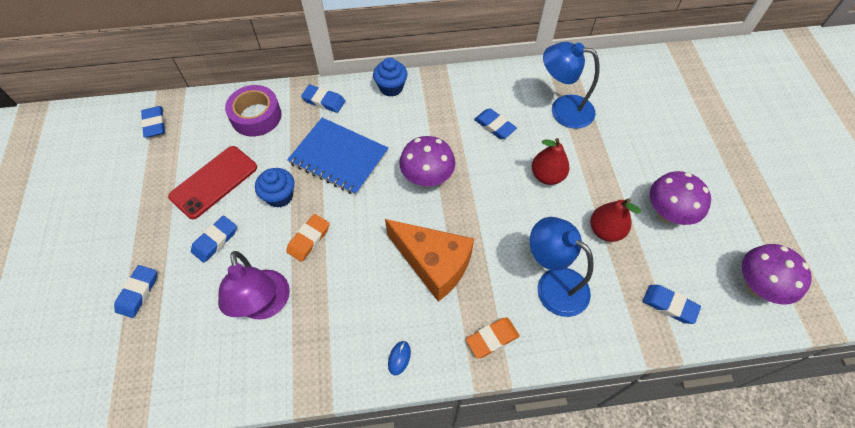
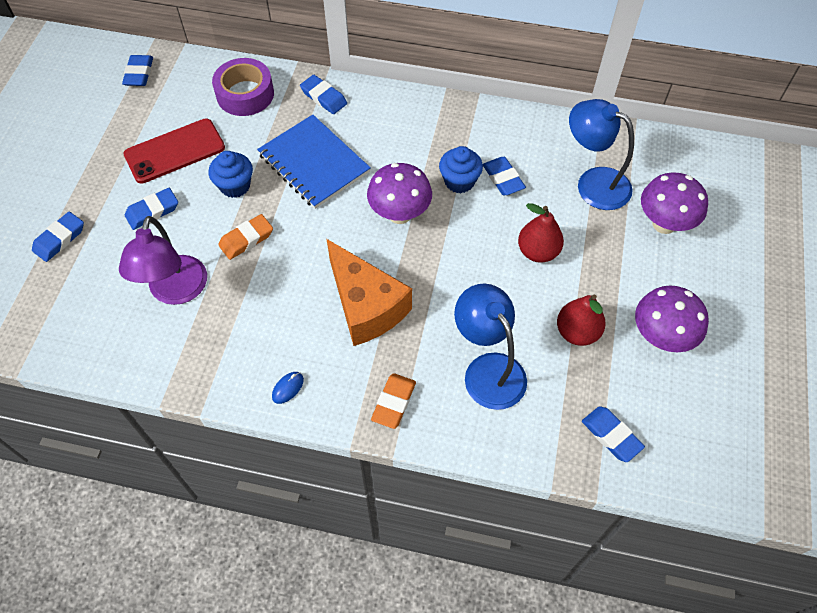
camera: 20 degrees right, 0 degrees up
blue cupcake [373,58,408,97] -> blue cupcake moved to [439,146,483,193]
orange eraser [466,318,520,359] -> orange eraser turned 60 degrees counterclockwise [371,373,416,429]
purple mushroom [742,244,812,305] -> purple mushroom moved to [641,172,708,234]

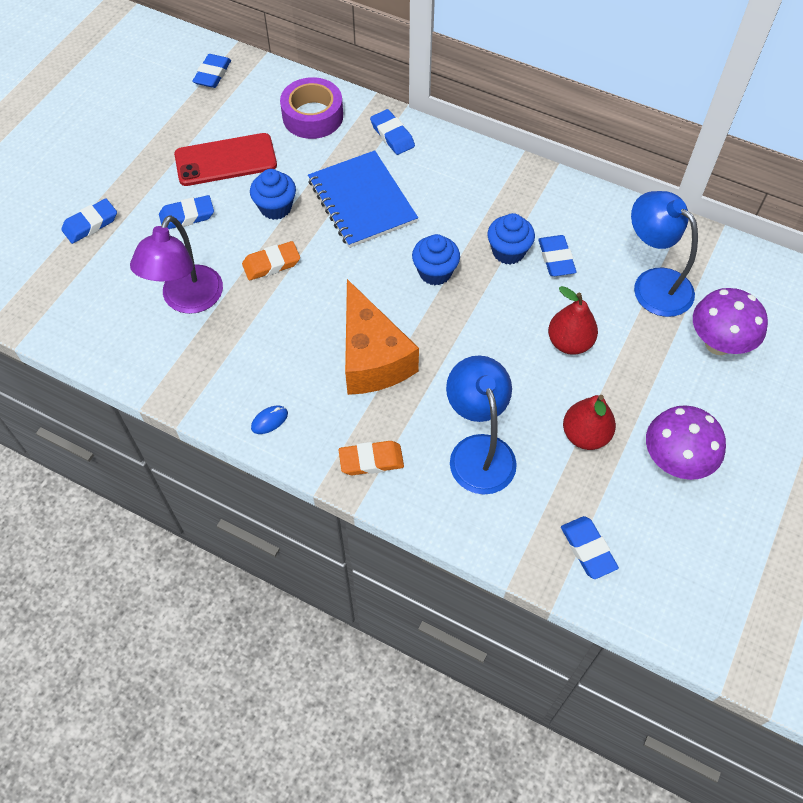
camera: 15 degrees right, 0 degrees up
purple mushroom [367,163,432,224] -> blue cupcake [412,234,460,285]
orange eraser [371,373,416,429] -> orange eraser turned 45 degrees clockwise [339,441,404,475]

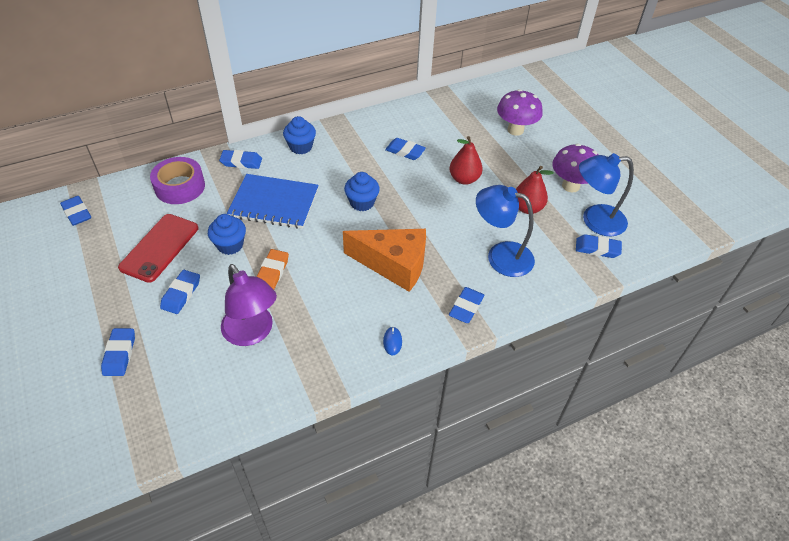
camera: 55 degrees left, 10 degrees down
orange eraser [339,441,404,475] -> blue eraser [449,287,484,323]
blue cupcake [487,213,535,264] -> blue cupcake moved to [283,116,316,154]
blue lamp [631,191,698,317] -> blue lamp moved to [579,153,634,236]

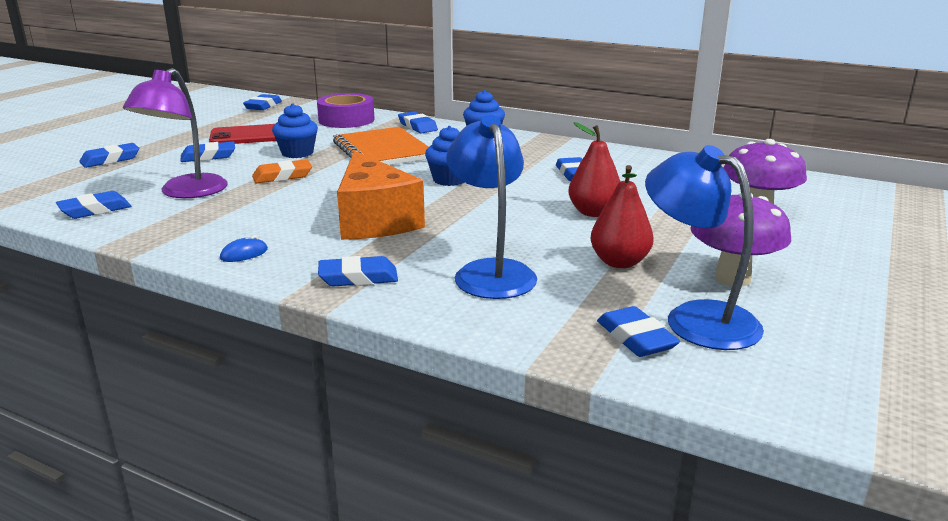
camera: 55 degrees right, 25 degrees down
blue notebook [227,174,319,229] -> orange notebook [333,127,428,165]
none -> blue eraser [56,191,131,219]

